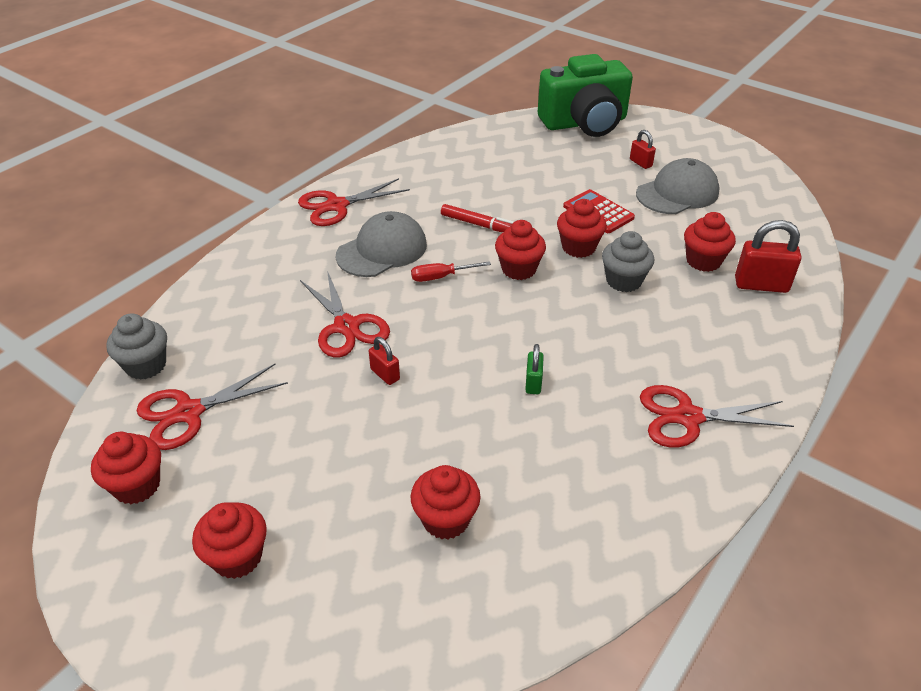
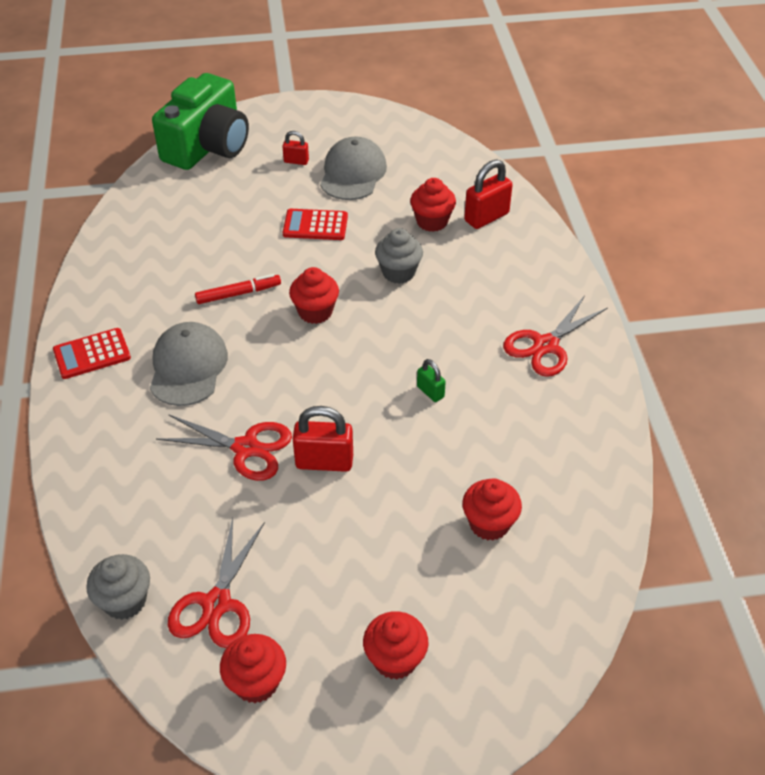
camera: 45 degrees left, 5 degrees up
red scissors [298,178,410,226] -> red calculator [53,328,131,379]
red padlock [369,337,400,385] -> red padlock [293,406,353,472], size x1.79
red screwdriver [411,261,491,282] -> none
red cupcake [557,199,607,258] -> none

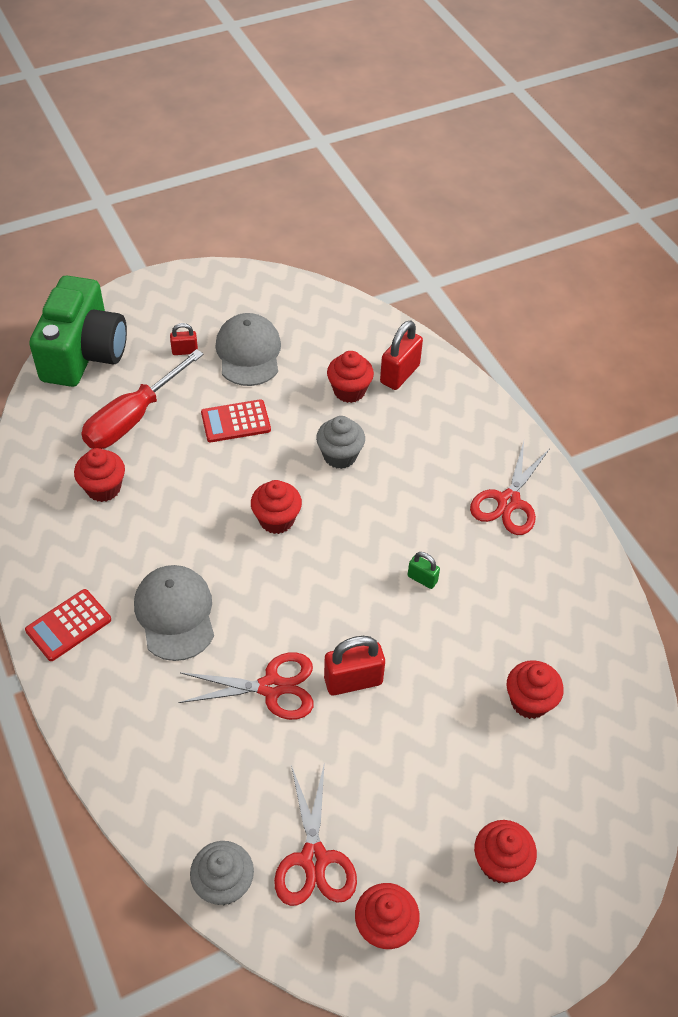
camera: 20 degrees left, 5 degrees up
red marker [195,274,281,304] -> none
none -> red cupcake [74,448,125,502]
none -> red screwdriver [81,349,204,449]

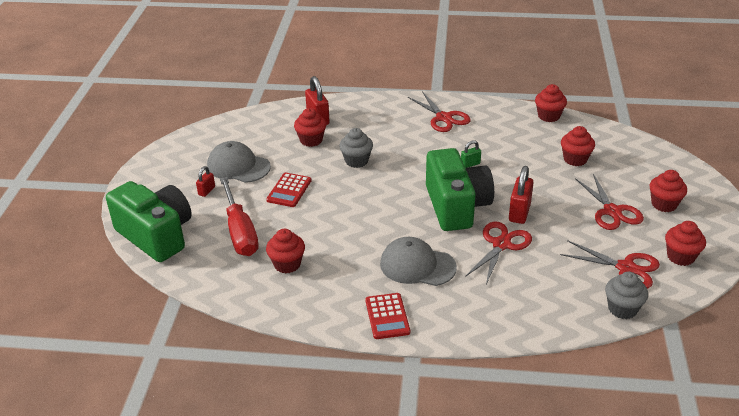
camera: 55 degrees left, 15 degrees down
red cupcake [251,480,302,534] -> red cupcake moved to [535,84,567,122]
none -> green camera [426,148,494,231]
none -> red scissors [575,174,644,230]

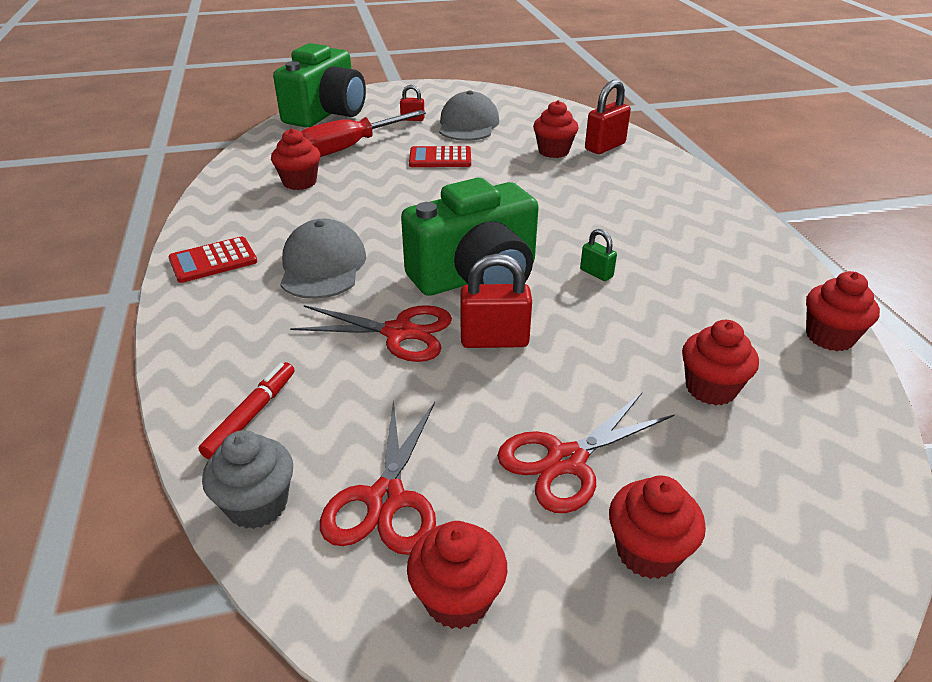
camera: 70 degrees right, 0 degrees up
grey cupcake [339,128,373,168] -> none
red scissors [408,91,471,132] -> none
none -> red marker [199,362,295,459]

